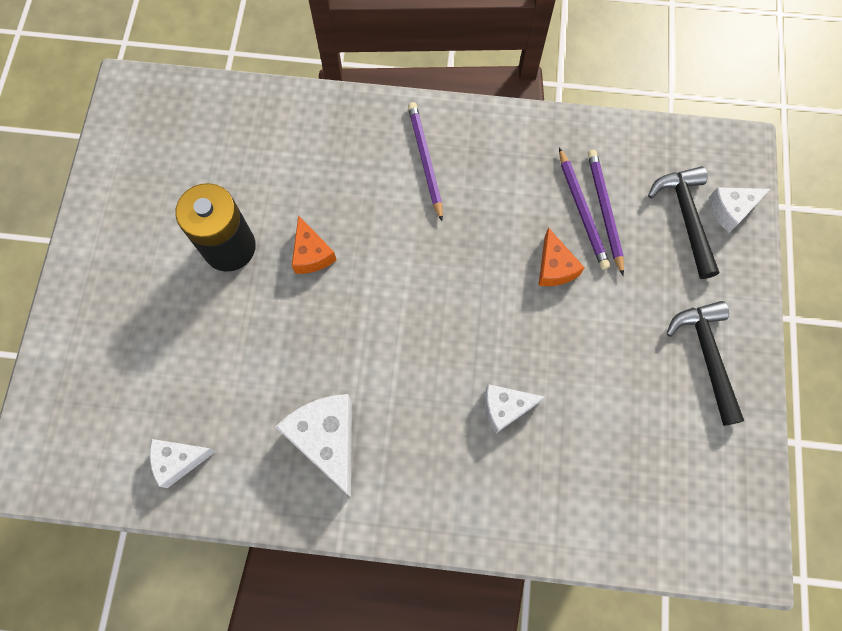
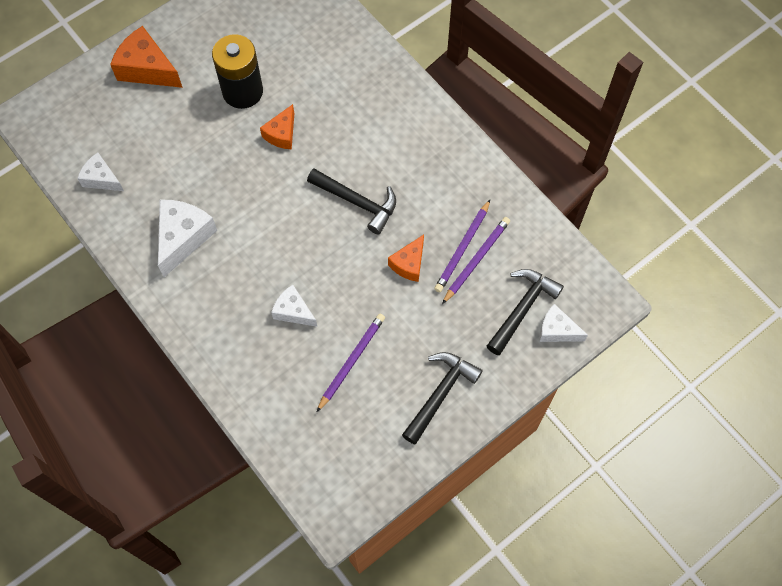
camera: 45 degrees right, 5 degrees down
purple pencil [408,102,443,221] -> purple pencil moved to [317,313,385,412]
none -> orange cheese [110,26,183,88]
none -> black hammer [307,169,396,235]

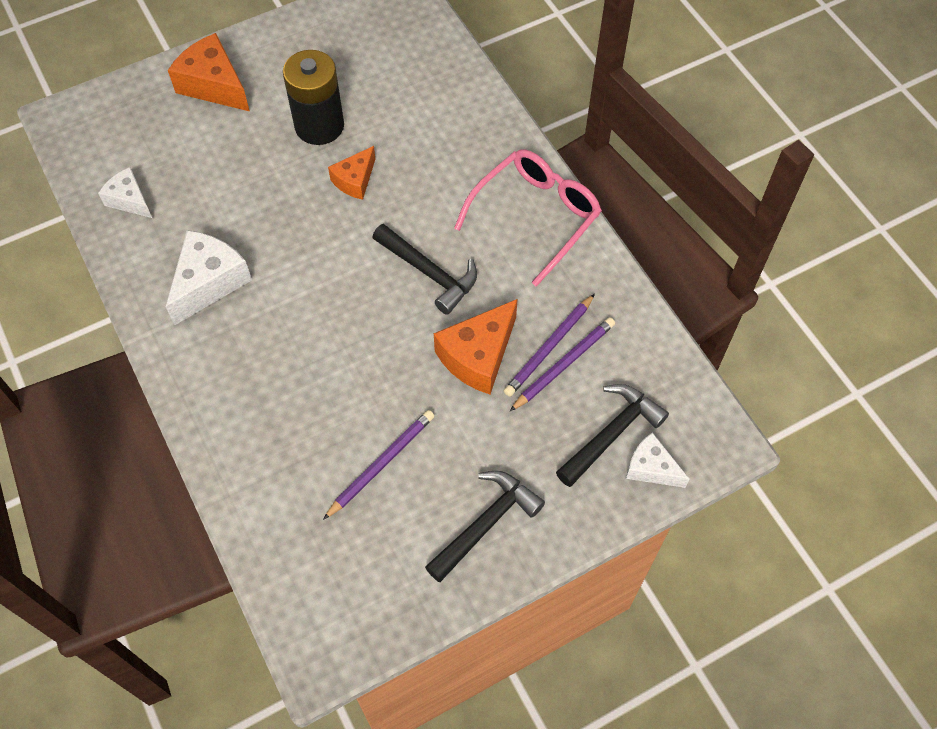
camera: 10 degrees right, 5 degrees down
white cheese [271,285,317,327] -> none
orange cheese [388,235,424,282] -> orange cheese [434,299,518,394], size x1.63
none -> pink glasses [454,149,602,287]

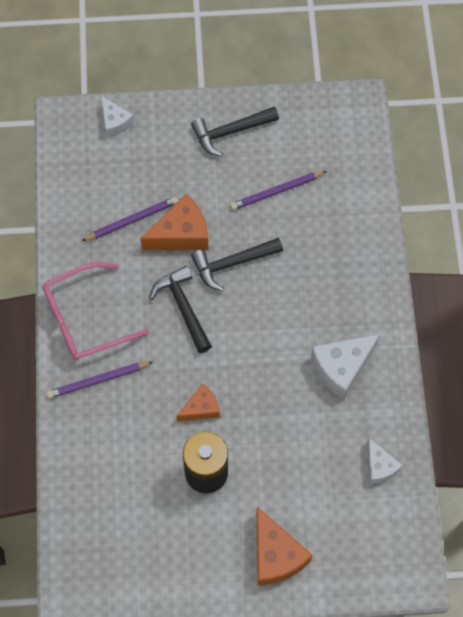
camera: 155 degrees left, 5 degrees up
purple pencil [510,317,615,411] -> purple pencil moved to [46,361,153,399]
black hammer [556,384,669,487] -> black hammer moved to [191,238,283,291]

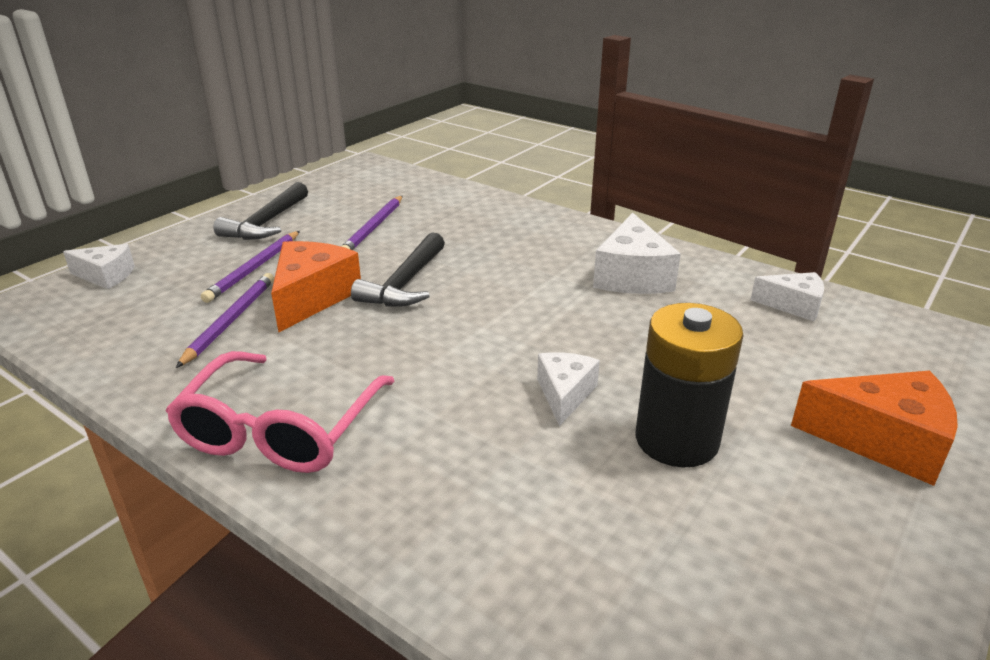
camera: 50 degrees left, 35 degrees down
purple pencil [46,361,153,399] -> purple pencil moved to [201,231,300,303]
black hammer [150,266,212,353] -> none
orange cheese [176,384,220,421] -> white cheese [537,352,600,426]

